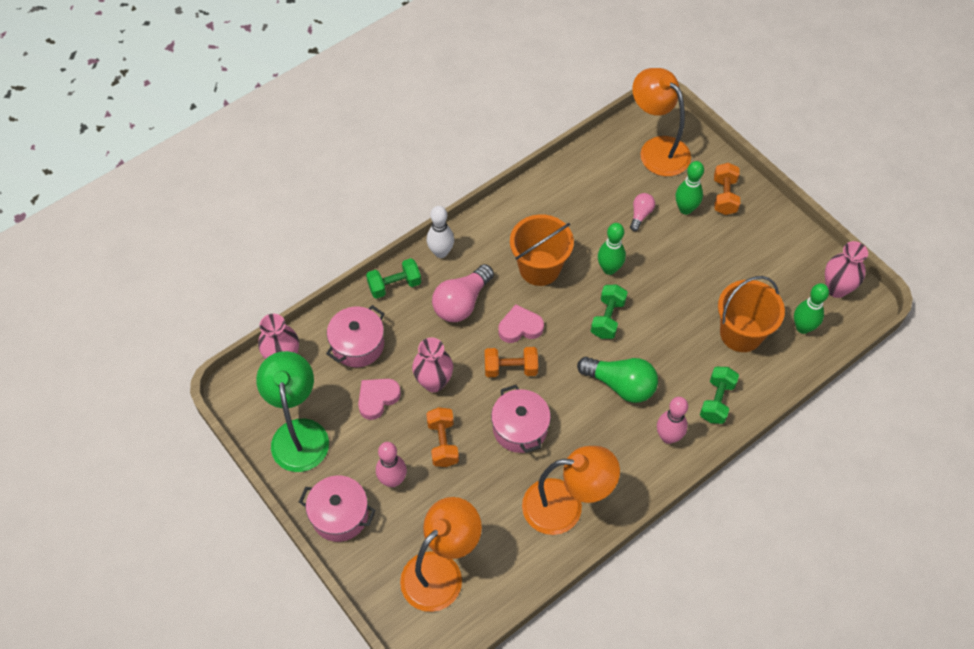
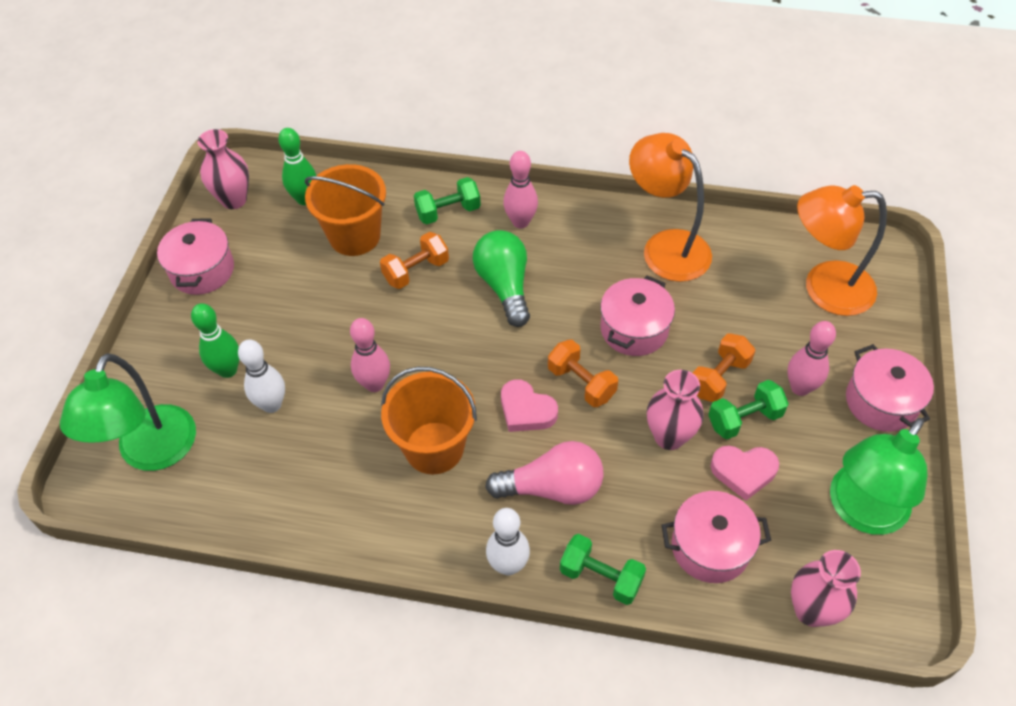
camera: 130 degrees left, 5 degrees down
green dumbbell [591,284,628,339] -> green dumbbell moved to [708,380,789,439]
green bowling pin [598,223,626,275] -> pink bowling pin [350,318,390,392]
pink light bulb [630,193,655,231] -> white bowling pin [238,339,285,413]
orange lamp [632,68,691,176] -> green lamp [60,353,196,471]
orange dumbbell [714,163,740,215] -> orange dumbbell moved to [380,232,449,289]
none -> pink pot [157,218,234,295]

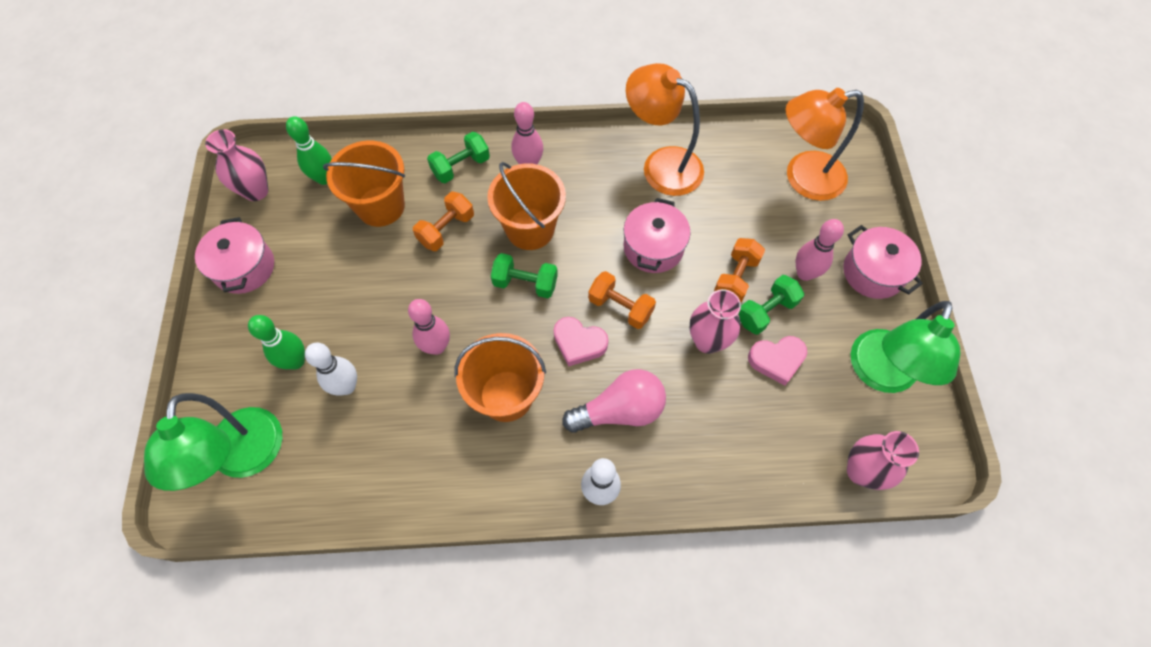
camera: 15 degrees left, 10 degrees up
green light bulb [473,230,530,327] -> orange bucket [487,162,566,250]
green dumbbell [560,534,646,605] -> green dumbbell moved to [491,253,558,298]
pink pot [662,491,771,583] -> none

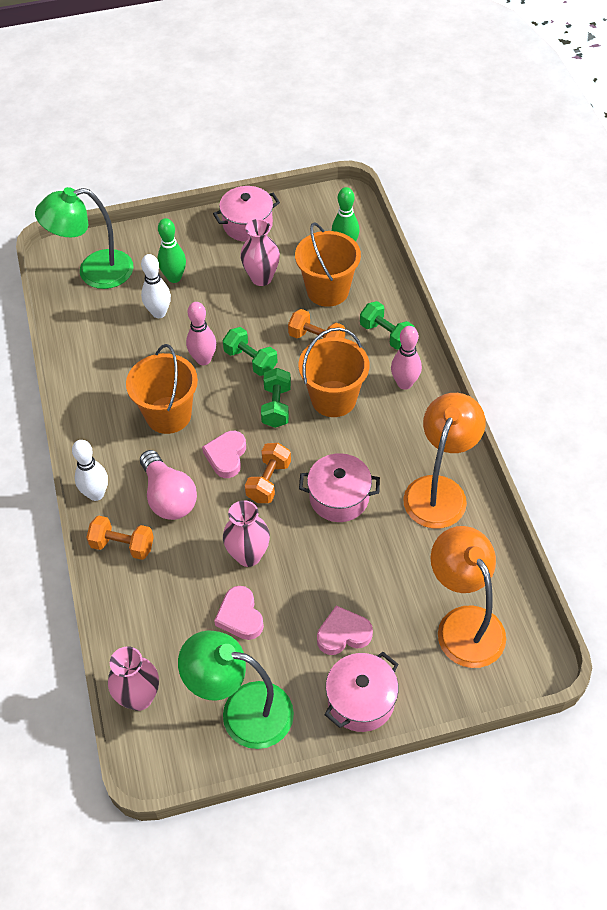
camera: 80 degrees right, 10 degrees down
pink vase [205,129,268,201] -> pink vase moved to [240,219,280,286]
orange dumbbell [714,238,765,302] -> orange dumbbell moved to [86,515,154,560]
green dumbbell [738,275,804,335] -> green dumbbell moved to [223,327,278,376]
pink bowling pin [796,219,844,281] -> pink heart [317,606,373,655]

